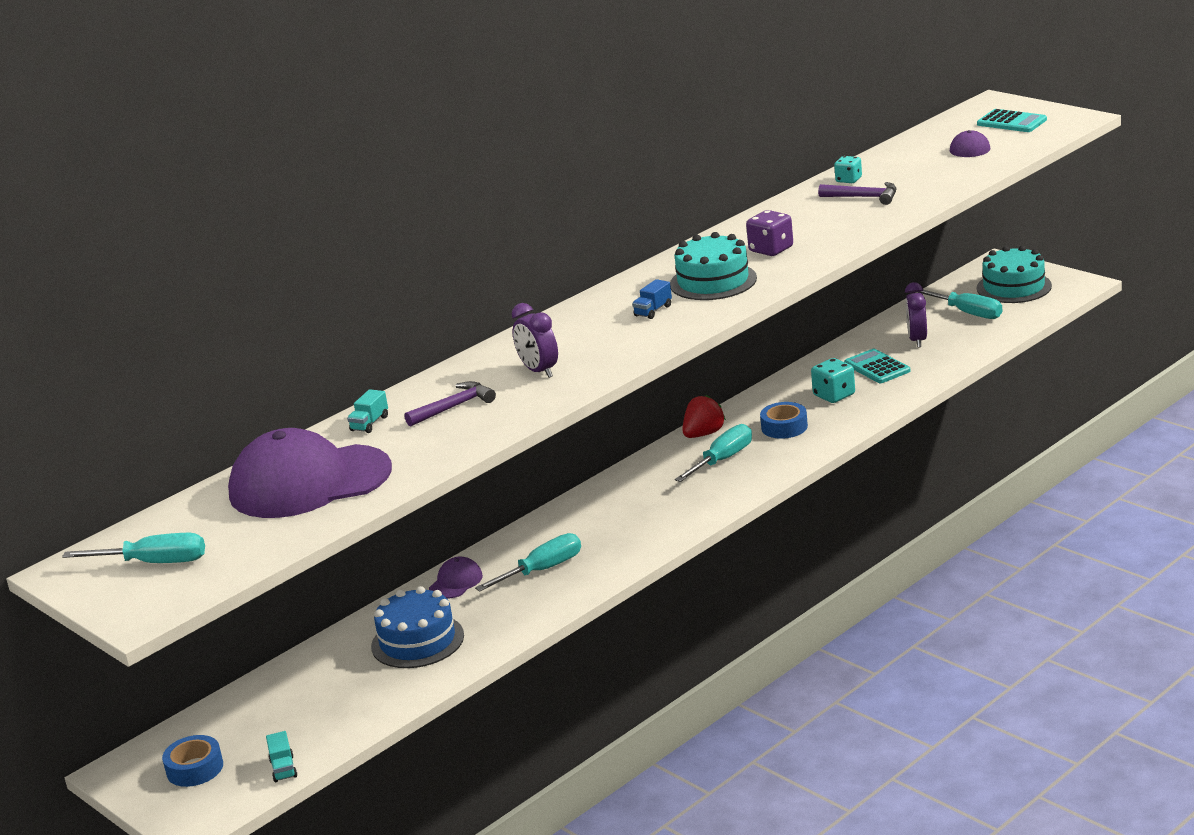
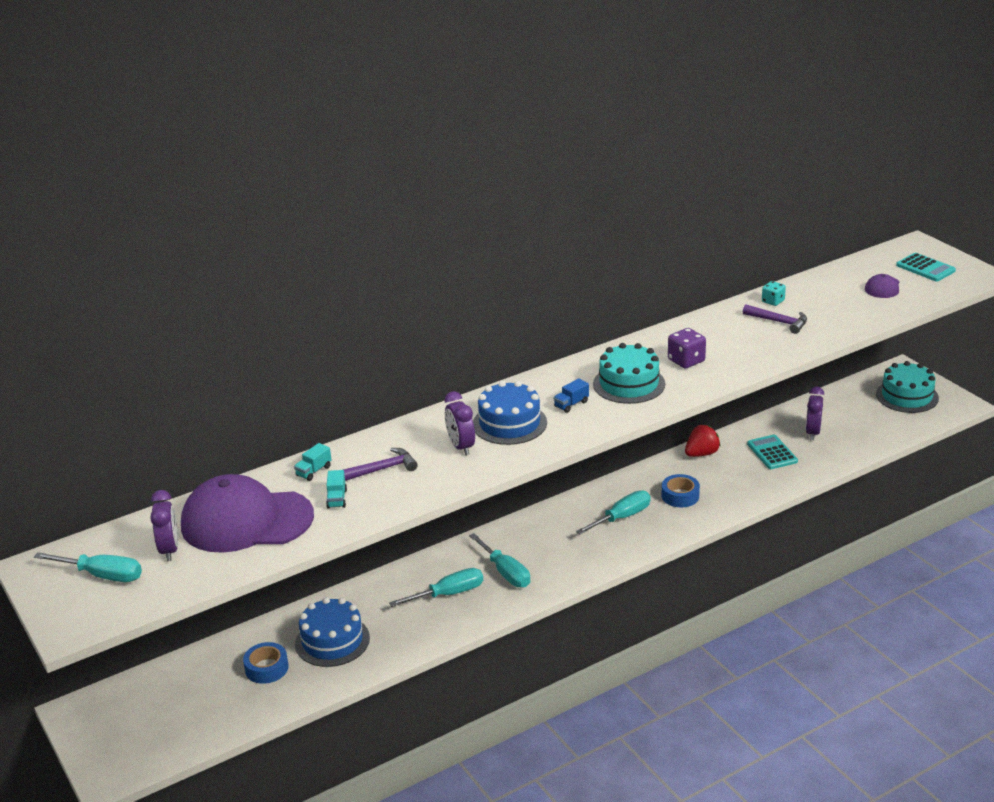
camera: 10 degrees right, 5 degrees up
blue tape [162,735,223,787] -> blue tape moved to [243,642,289,684]
turquoise truck [266,731,297,782] -> turquoise truck moved to [326,470,347,509]
purple cap [429,557,483,599] -> none
red strawberry [682,395,726,438] -> red strawberry moved to [685,425,721,457]
turquoise dice [811,358,855,403] -> none
turquoise screwdriver [917,290,1002,319] -> turquoise screwdriver moved to [469,533,530,588]
none -> purple clock [150,490,178,561]
none -> blue cake [473,381,547,445]

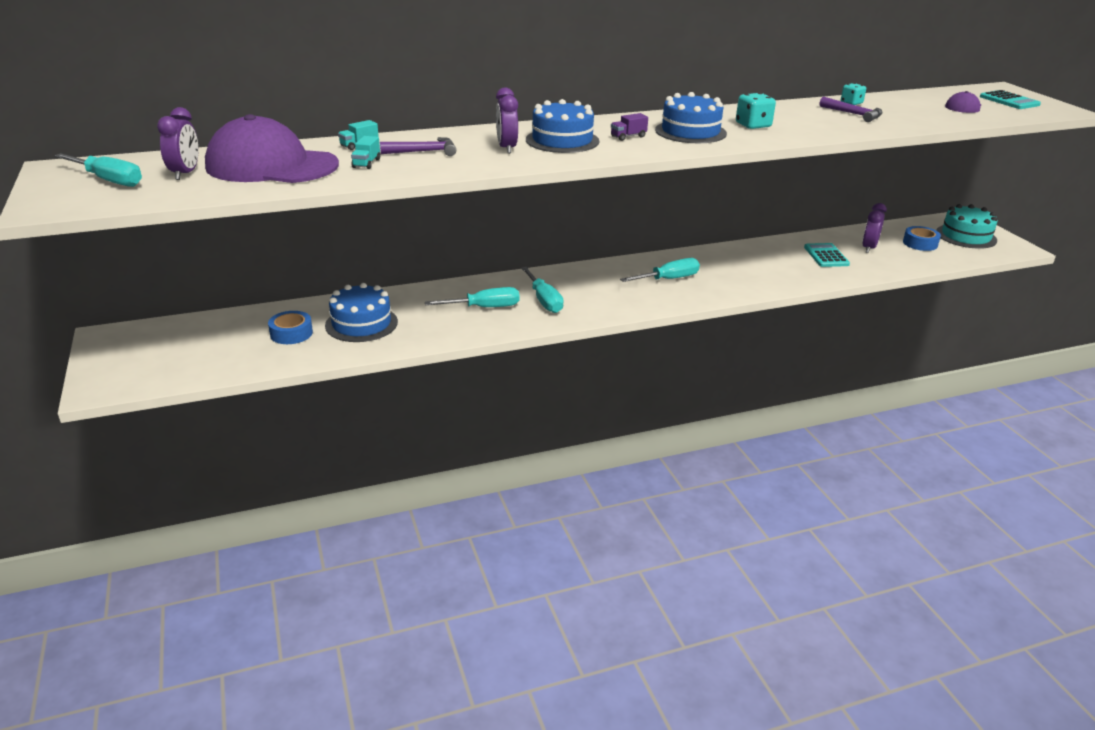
camera: 10 degrees right, 0 degrees up
blue truck [554,378,589,413] -> purple truck [611,113,648,141]
turquoise cake [593,343,665,404] -> blue cake [655,92,727,143]
blue tape [662,474,700,507] -> blue tape moved to [903,226,941,251]
purple dice [668,328,706,368] -> turquoise dice [736,93,776,129]
red strawberry [685,425,721,457] -> none

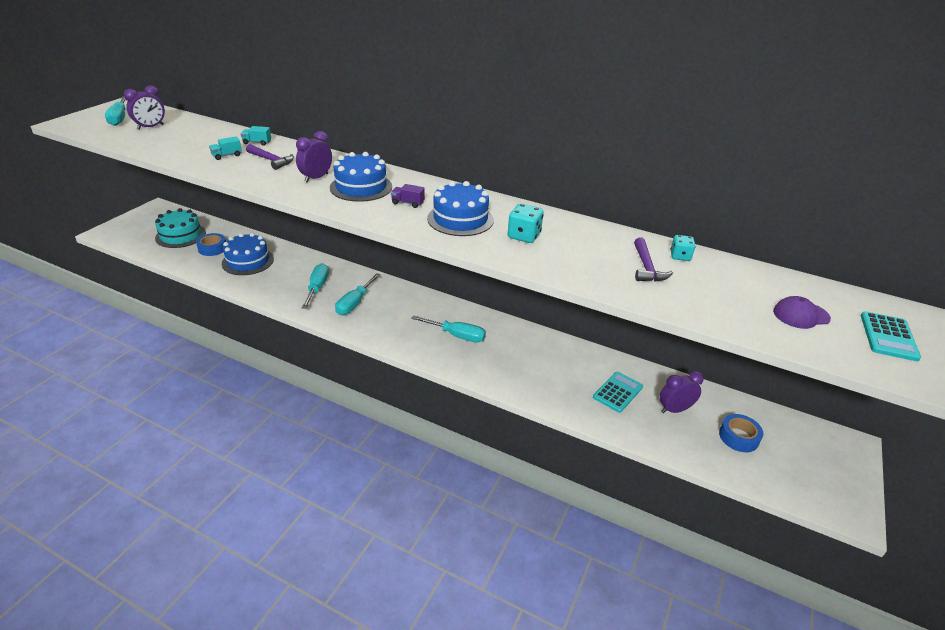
camera: 45 degrees right, 5 degrees up
purple cap [205,114,339,183] -> none
turquoise screwdriver [425,287,519,307] -> turquoise screwdriver turned 120 degrees counterclockwise [302,263,329,309]
turquoise cake [936,204,998,249] -> turquoise cake moved to [155,208,206,248]

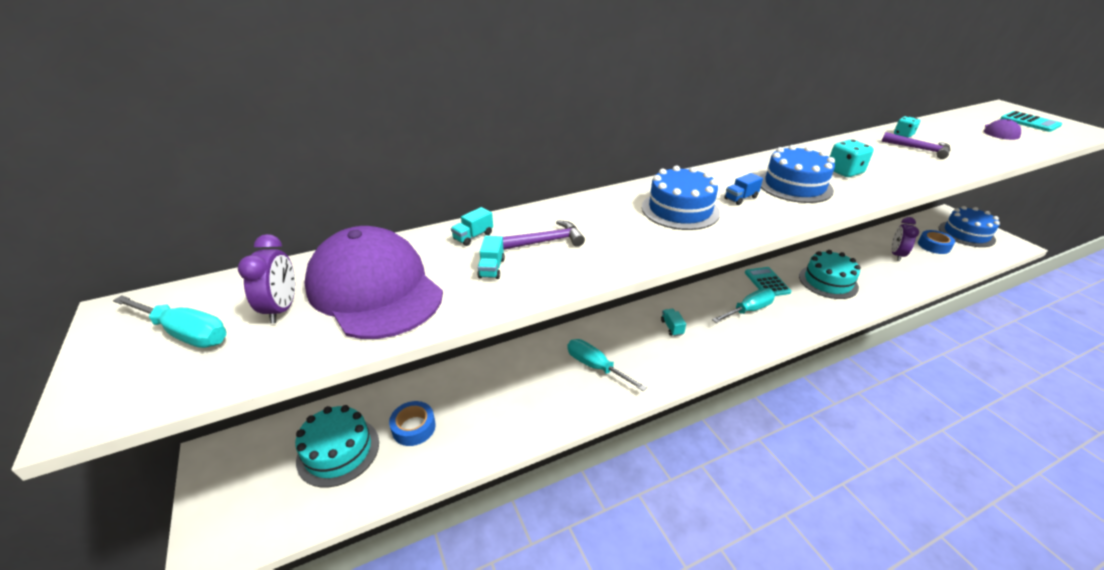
camera: 50 degrees left, 0 degrees up
blue cake [222,233,274,275] -> blue cake moved to [939,206,1000,247]
purple clock [296,131,332,182] -> none
turquoise screwdriver [335,273,381,315] -> none
purple truck [391,184,425,208] -> blue truck [724,173,763,205]
turquoise calculator [593,372,643,413] -> turquoise calculator moved to [745,267,791,296]
none -> purple cap [304,226,443,339]
none -> turquoise truck [661,309,686,336]
none -> turquoise cake [799,250,861,299]

